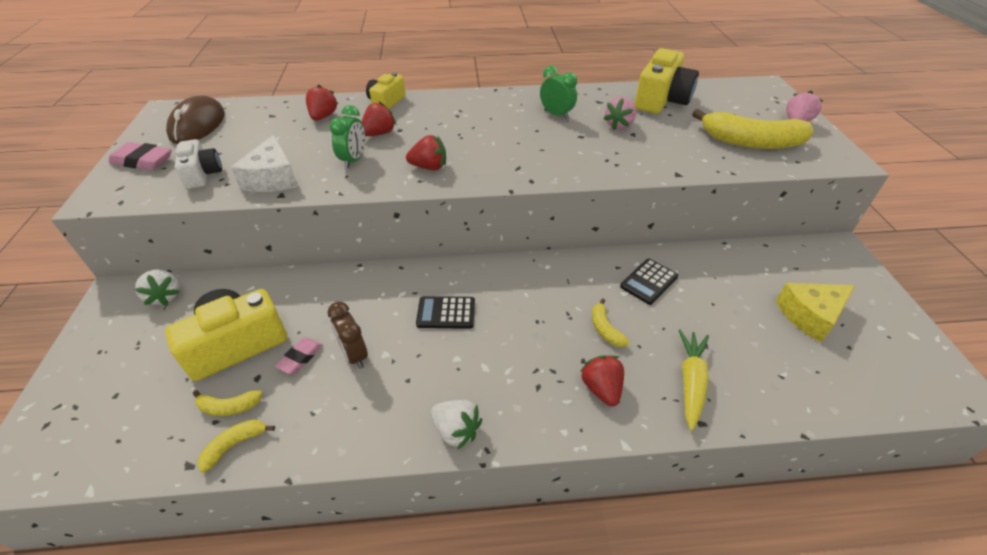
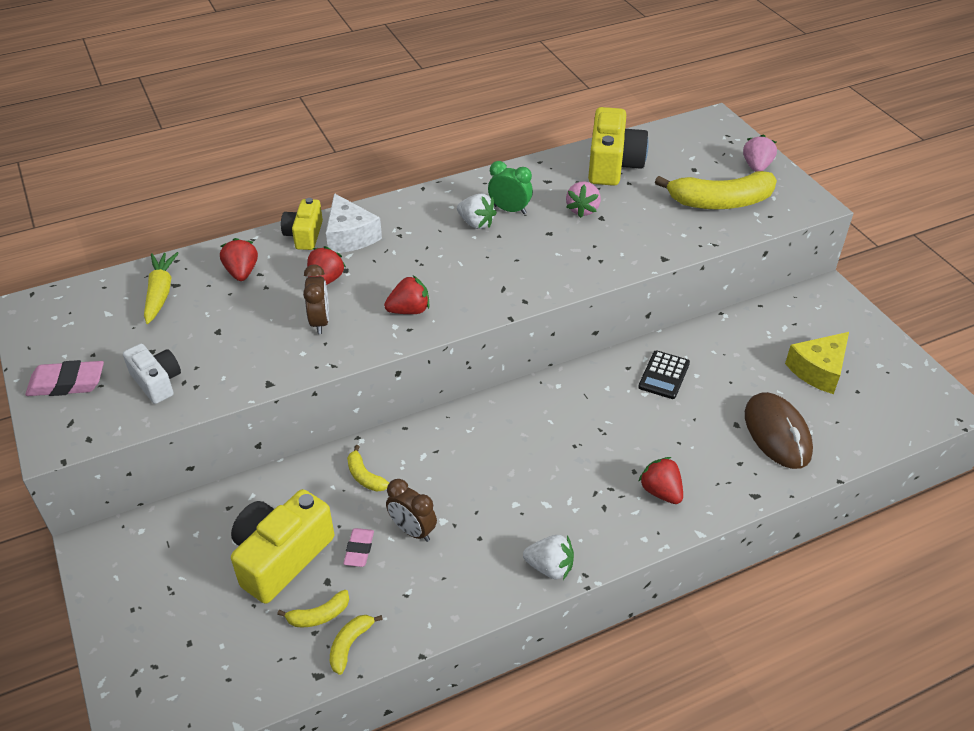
camera: 20 degrees left, 0 degrees up
white strawberry [135,270,180,306] -> white strawberry moved to [457,194,497,229]
brown mouse [166,96,225,144] -> brown mouse moved to [745,392,813,469]
white cheese [231,135,298,192] -> white cheese moved to [326,193,382,253]
green clock [329,105,365,169] -> brown clock [303,264,329,334]
black calculator [416,296,475,329] -> none
yellow banana [592,298,629,347] -> yellow banana moved to [347,445,389,491]
yellow carrot [678,329,709,430] -> yellow carrot moved to [144,252,179,324]

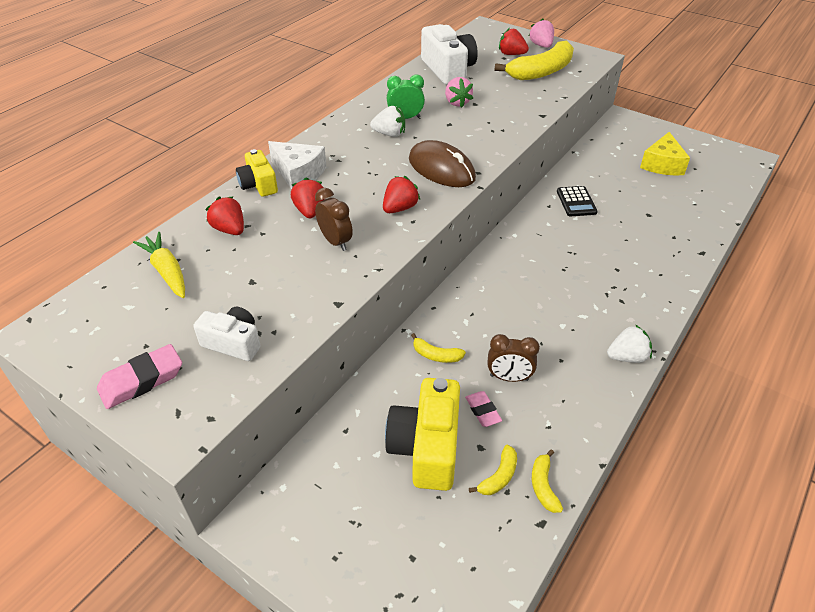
camera: 30 degrees left, 0 degrees up
yellow camera [588,107,649,186] -> white camera [421,24,478,85]
red strawberry [638,457,683,504] -> red strawberry moved to [499,28,529,55]
brown mouse [745,392,813,469] -> brown mouse moved to [409,140,476,187]

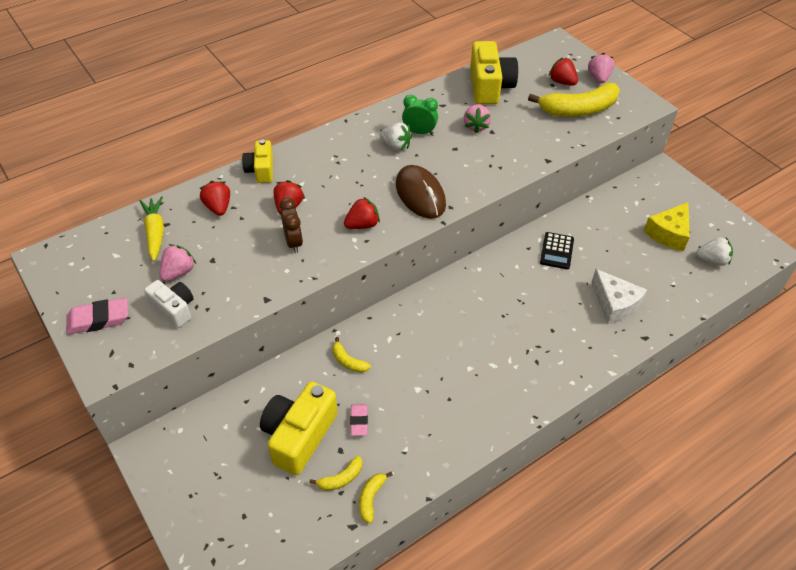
camera: 20 degrees right, 5 degrees up
white cheese [268,141,327,189] -> white cheese moved to [591,269,647,324]
white camera [421,24,478,85] -> yellow camera [470,41,518,104]
brown clock [487,334,540,382] -> none
white strawberry [607,325,652,363] -> white strawberry moved to [696,237,733,266]
none -> pink strawberry [160,244,196,282]

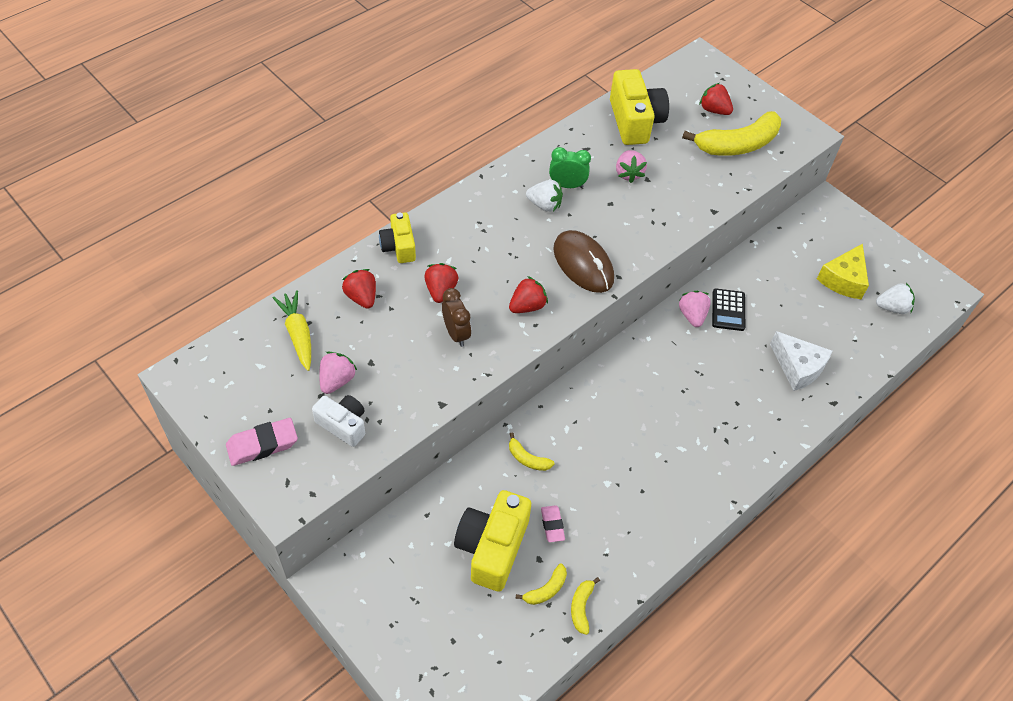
camera: 10 degrees left, 5 degrees up
pink strawberry [588,53,614,83] -> pink strawberry moved to [679,291,711,327]

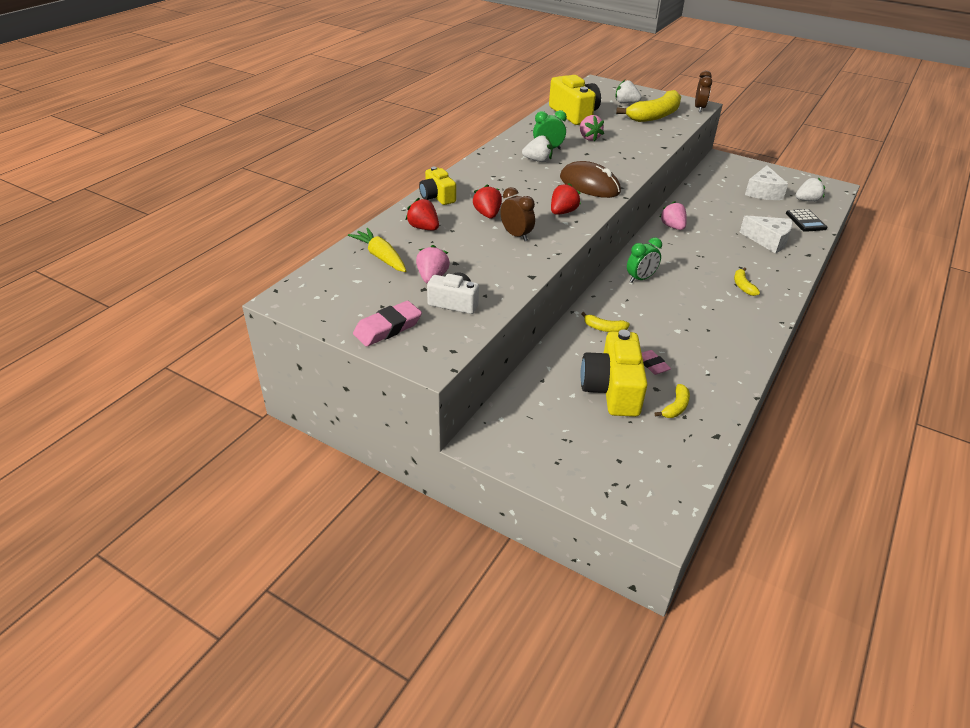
camera: 15 degrees left, 15 degrees down
yellow banana [571,577,600,635] -> yellow banana moved to [734,267,760,296]
red strawberry [699,83,733,115] -> white strawberry [616,80,642,103]
black calculator [712,288,745,331] -> black calculator moved to [786,209,827,232]
yellow cheese [817,244,869,299] -> white cheese [745,165,788,200]
none -> green clock [627,237,662,283]
none -> brown clock [695,71,712,112]

